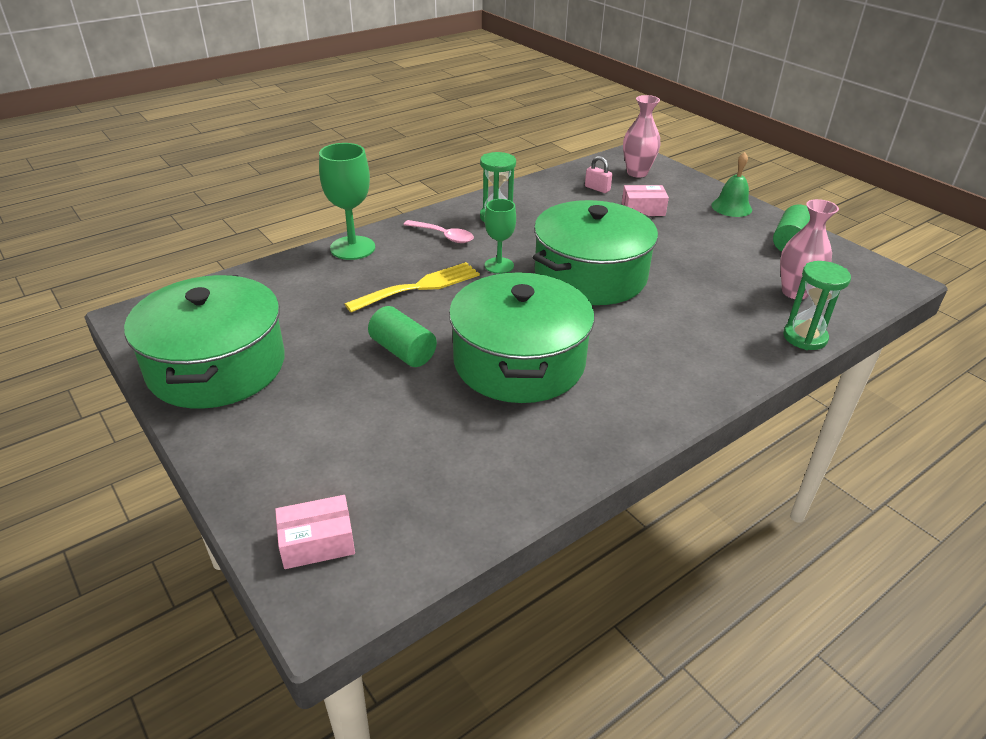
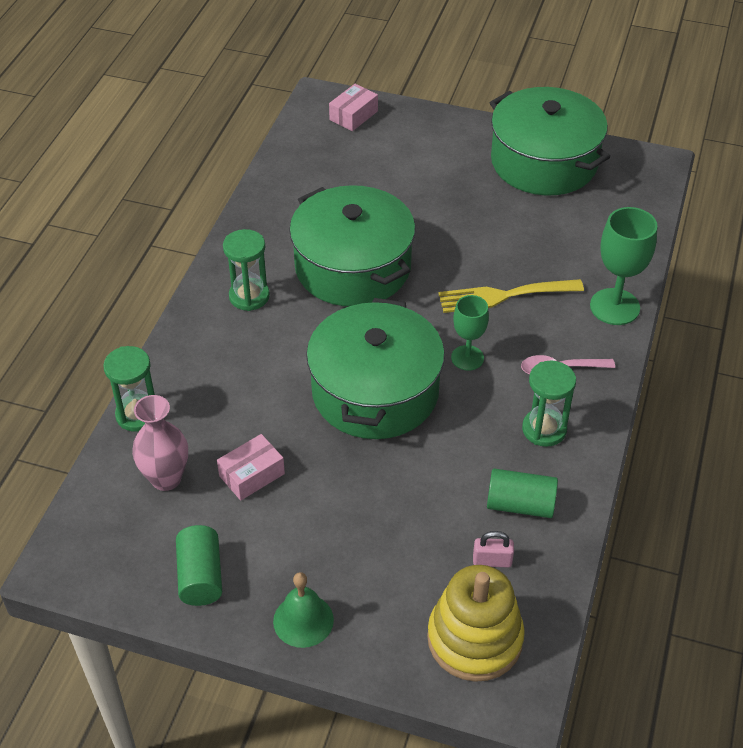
camera: 145 degrees right, 10 degrees up
yellow fork [345,262,480,313] -> yellow fork turned 60 degrees clockwise [438,279,584,313]
green cylinder [368,306,437,367] -> green cylinder moved to [487,469,558,518]
pink box [622,185,669,216] -> pink box moved to [217,434,285,501]
pink vase [623,95,661,178] -> yellow stacking toy [427,565,525,682]
none -> green hourglass [223,229,270,311]

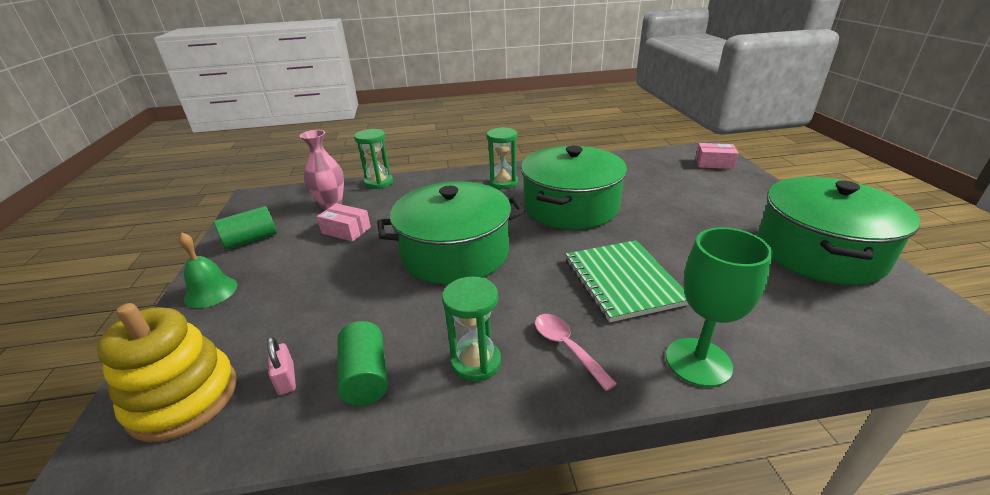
camera: 65 degrees right, 15 degrees down
yellow fork [438,279,584,313] -> green notebook [566,240,689,322]
green goblet [451,295,489,371] -> none

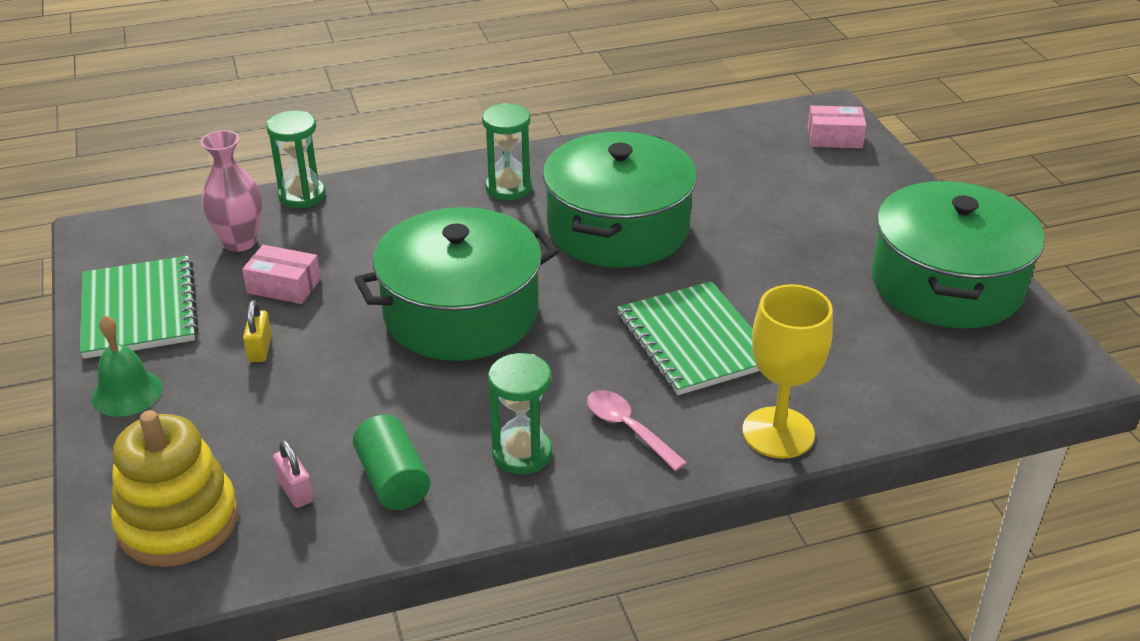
camera: 10 degrees left, 5 degrees up
green cylinder [214,206,277,250] -> green notebook [80,256,199,359]
green goblet [666,227,773,387] -> yellow goblet [743,284,833,459]
none -> yellow padlock [243,300,272,362]

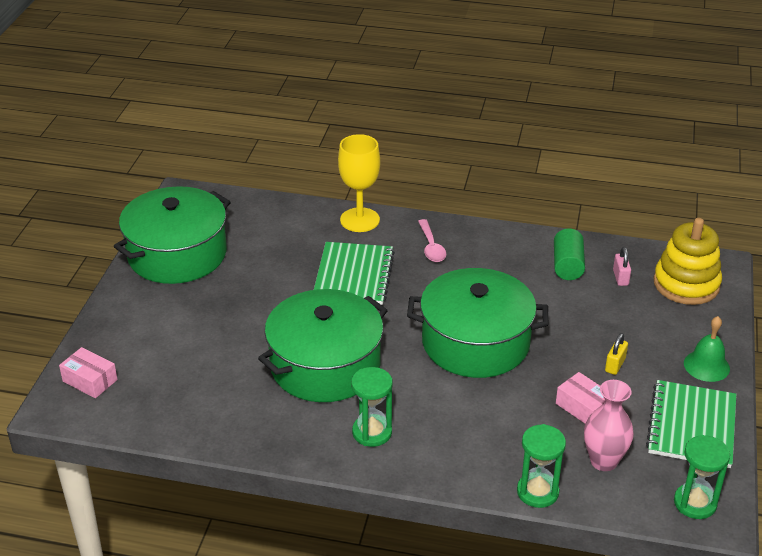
camera: 150 degrees left, 0 degrees up
green hourglass [488,353,552,474] -> green hourglass moved to [674,435,730,519]

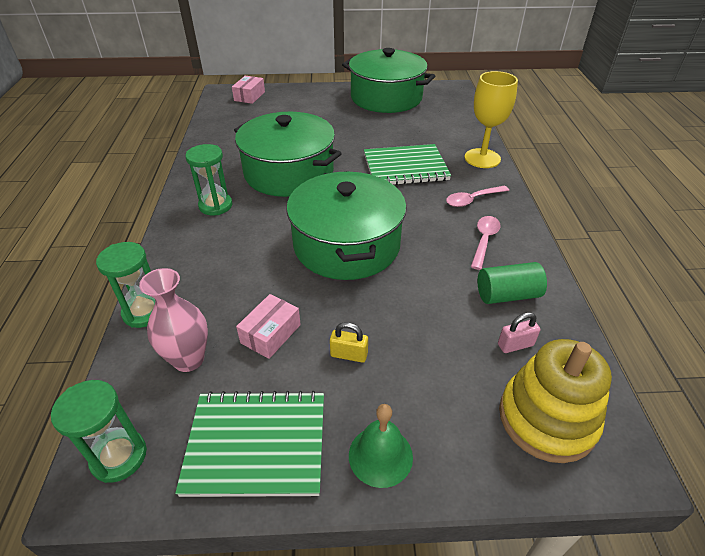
camera: 75 degrees right, 5 degrees up
none -> pink spoon [471,216,501,270]

